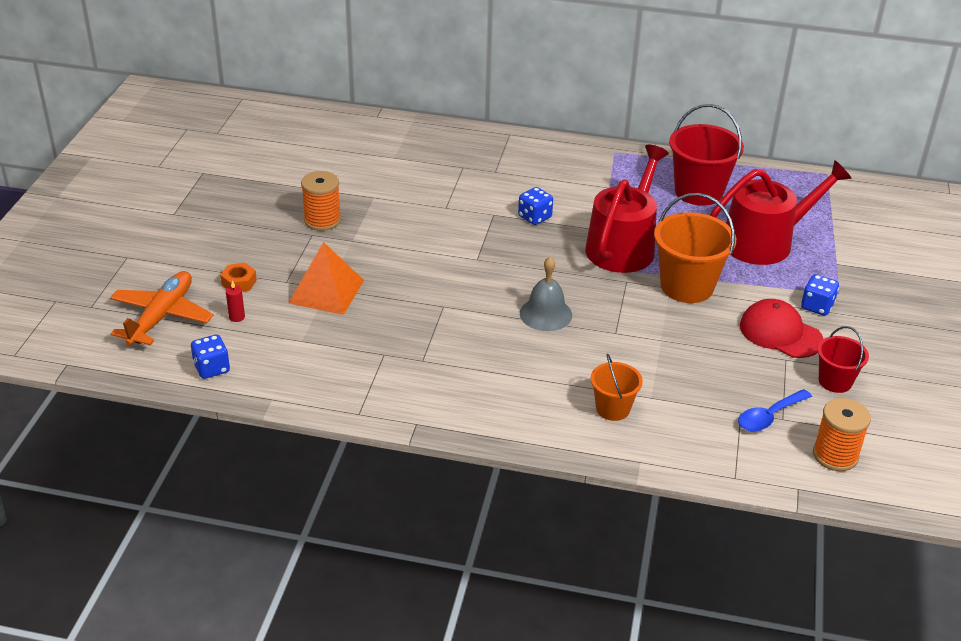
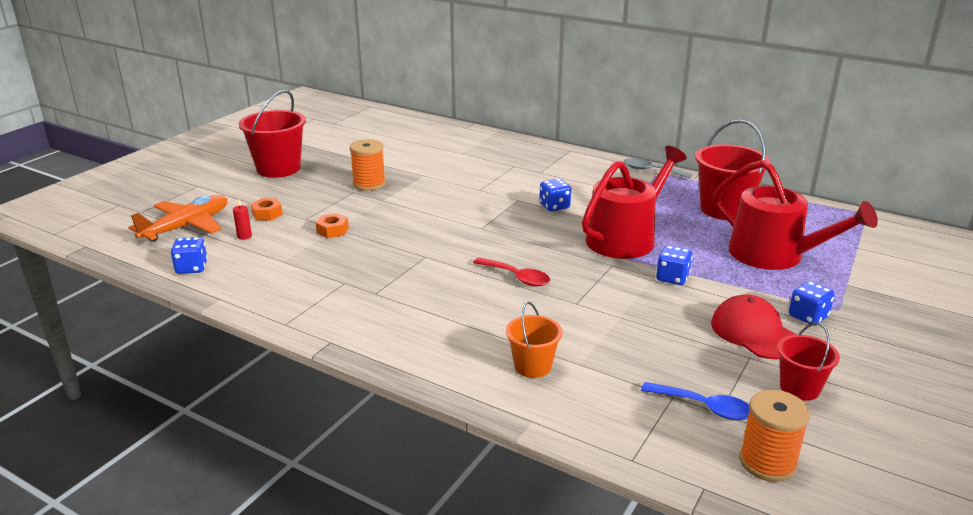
camera: 20 degrees right, 10 degrees down
orange pyramid [289,242,364,315] -> orange nut [316,213,349,238]
grey bell [520,257,572,331] -> red spoon [473,257,550,286]
orange bucket [654,193,736,303] -> blue dice [656,245,693,285]
red watering can [710,160,852,265] -> red watering can turned 45 degrees clockwise [713,160,878,270]
blue spoon [738,389,812,432] -> blue spoon turned 135 degrees counterclockwise [641,382,750,421]
none -> red bucket [239,90,306,178]
none -> grey spoon [624,158,692,179]

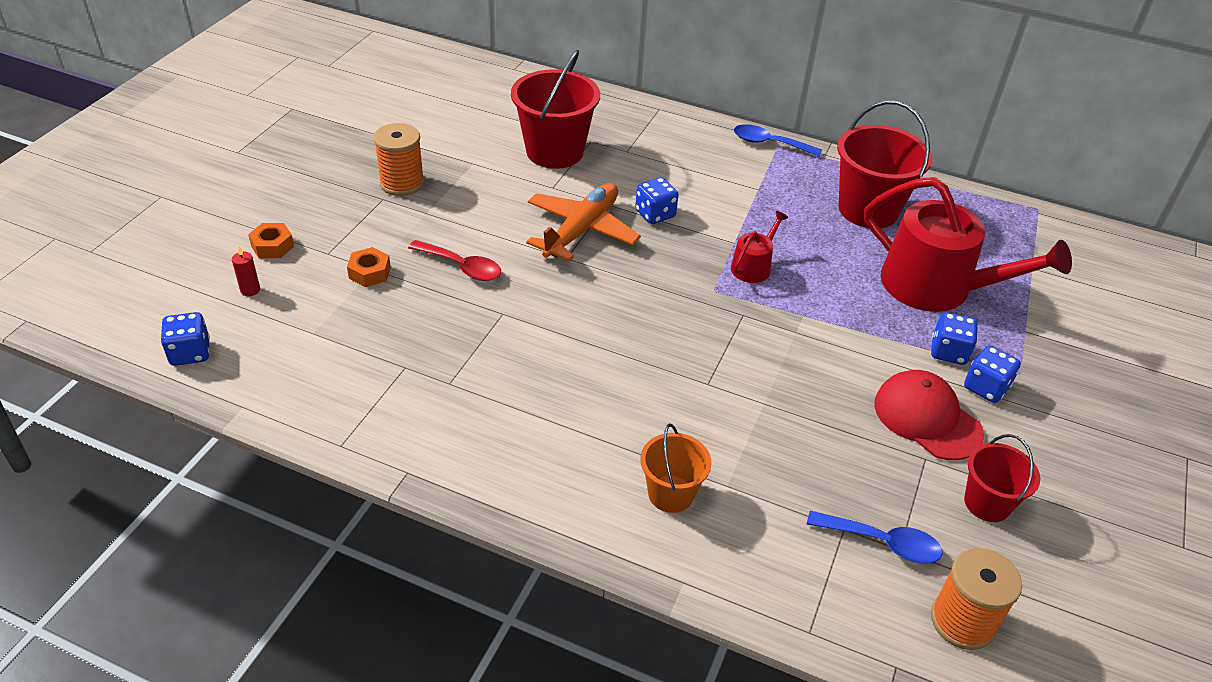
camera: 10 degrees left, 15 degrees up
orange plane [128,195,227,242] -> orange plane moved to [526,183,641,262]
red bucket [239,90,306,178] -> red bucket moved to [511,50,600,169]
red spoon [473,257,550,286] -> red spoon moved to [408,240,501,281]
red watering can [582,146,687,259] -> red watering can [731,211,789,283], size x0.46
grey spoon [624,158,692,179] -> blue spoon [734,124,822,157]
blue dice [656,245,693,285] -> blue dice moved to [931,312,978,365]

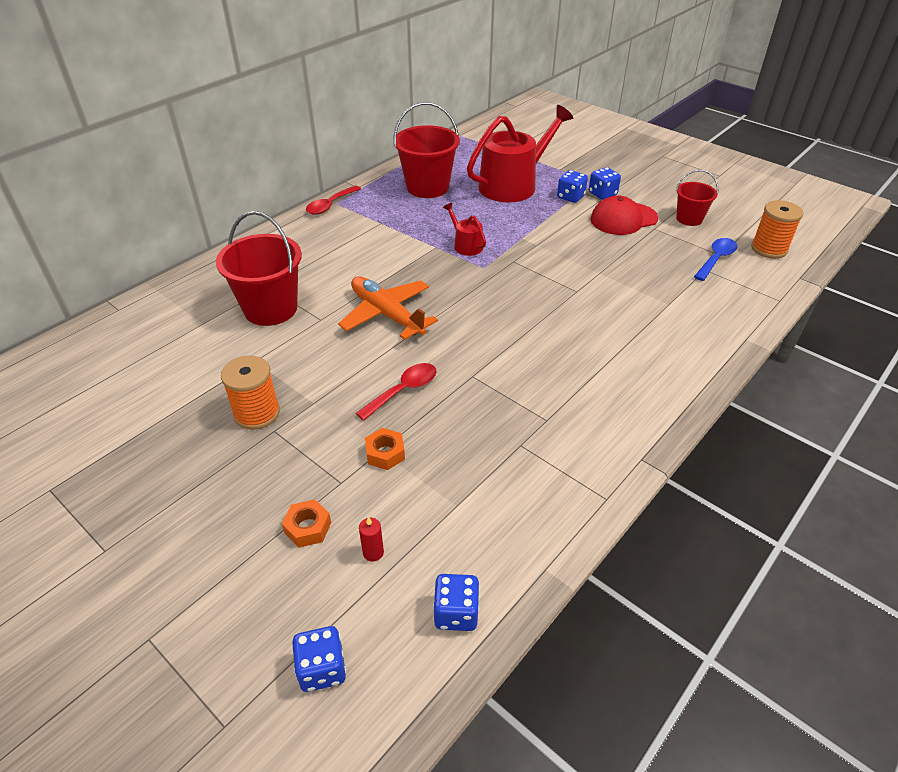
camera: 70 degrees left, 0 degrees up
blue dice [635,177,679,224] -> blue dice moved to [292,626,346,692]
orange bucket [640,424,712,513] -> none
blue spoon [734,124,822,157] -> red spoon [306,186,361,214]

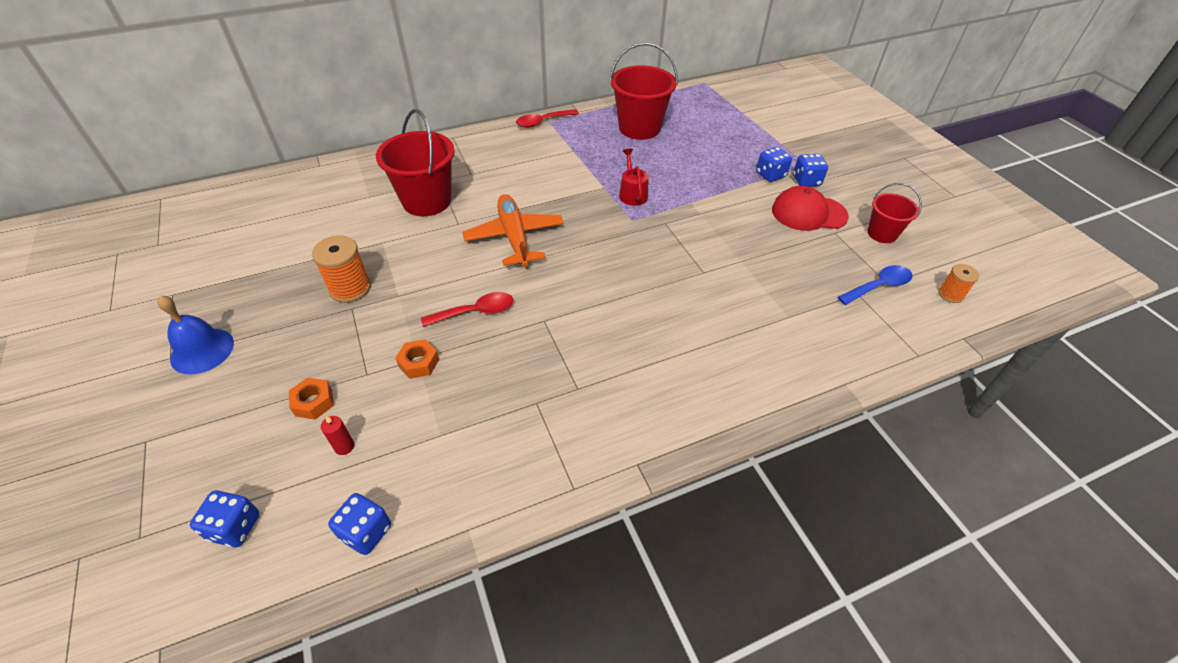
camera: 25 degrees right, 5 degrees up
red watering can [467,105,573,202] -> none
orange spool [751,200,803,259] -> orange spool [938,264,979,303], size x0.60
none -> blue bell [157,295,234,375]

